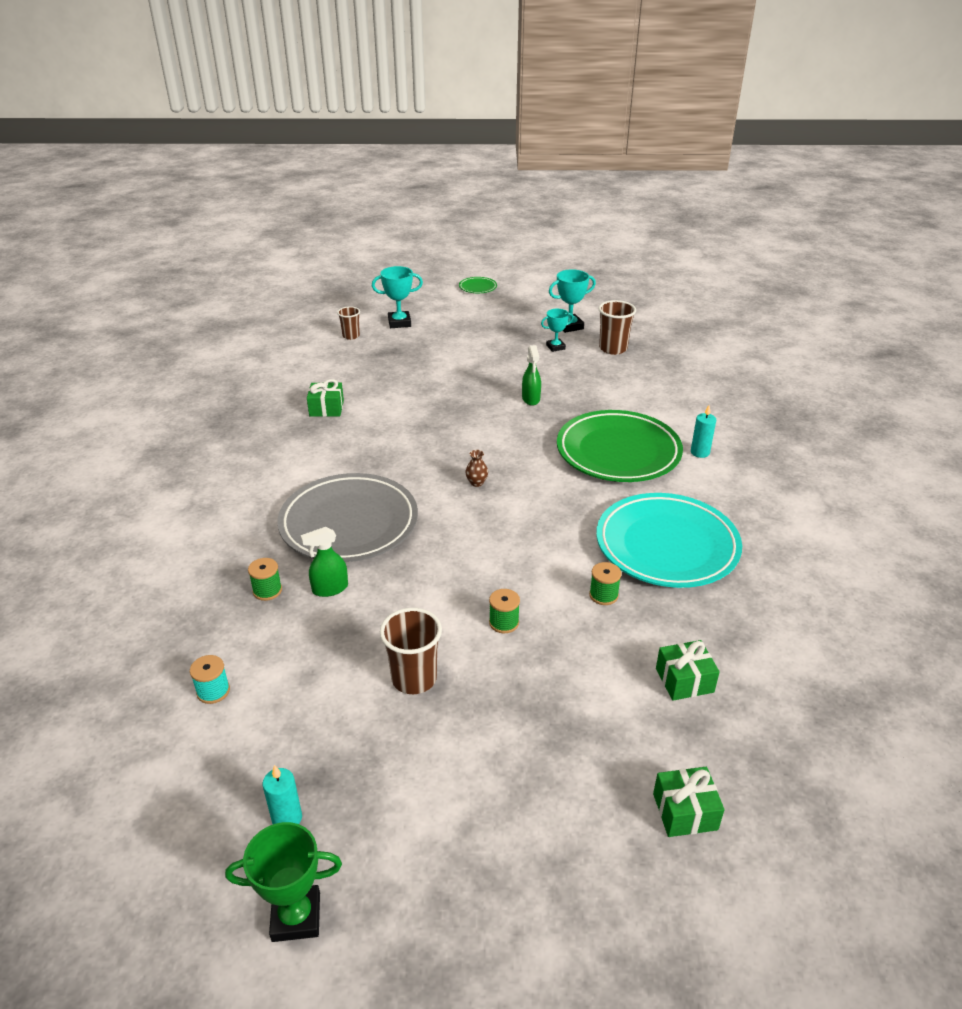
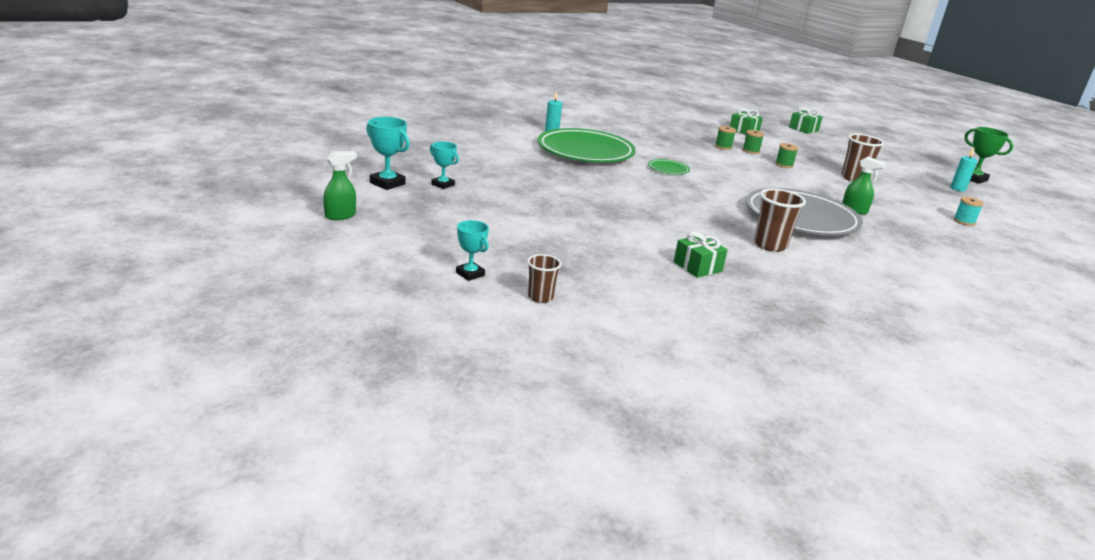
camera: 125 degrees left, 10 degrees down
green spool [248,558,282,601] -> green spool moved to [742,130,764,154]
turquoise trophy [372,266,423,328] -> turquoise trophy [456,220,489,281], size x0.66
green plate [459,277,497,293] -> green plate moved to [648,159,690,175]
brown vase [465,450,488,487] -> none
green spray bottle [522,345,541,406] -> green spray bottle moved to [323,151,357,220]
turquoise plate [596,493,742,588] -> none
brown cup [598,300,636,355] -> brown cup moved to [754,188,806,252]

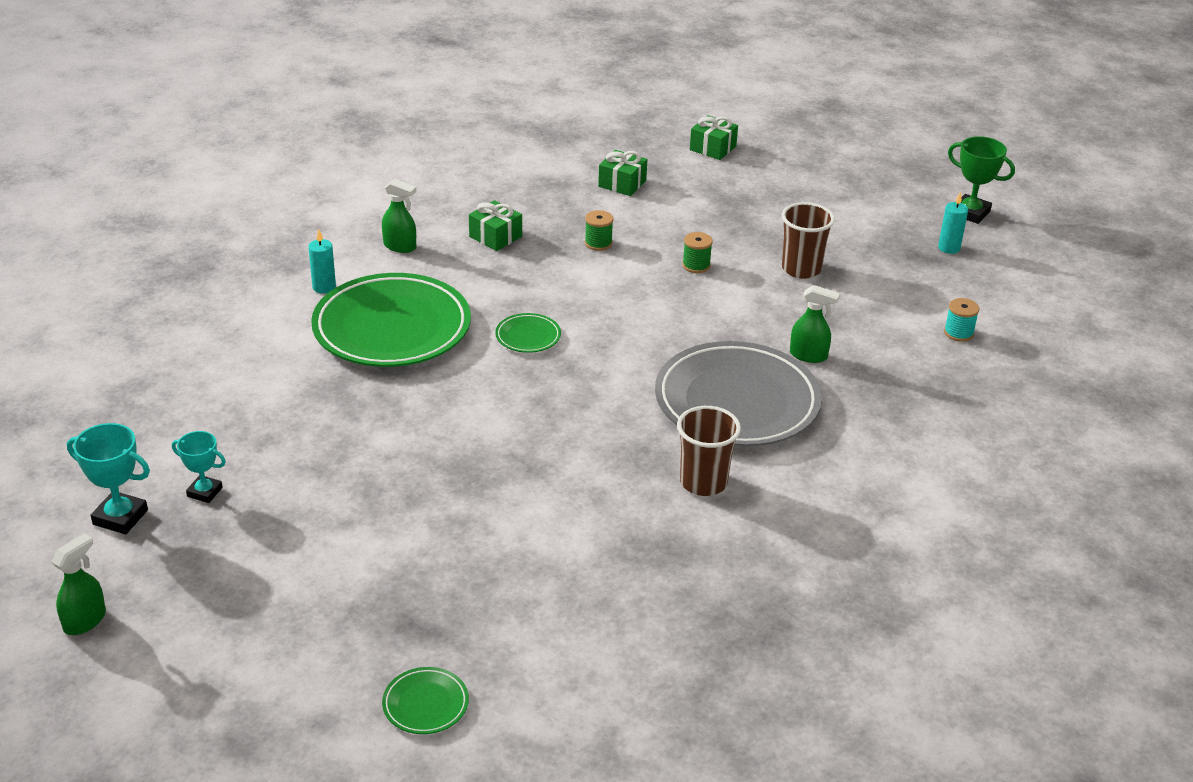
camera: 15 degrees left, 10 degrees up
turquoise trophy [456,220,489,281] -> none
brown cup [527,254,562,303] -> green plate [382,667,469,734]
green gift [674,232,728,278] -> green gift moved to [469,200,522,251]
green spool [742,130,764,154] -> none
none -> green spray bottle [382,179,416,253]

